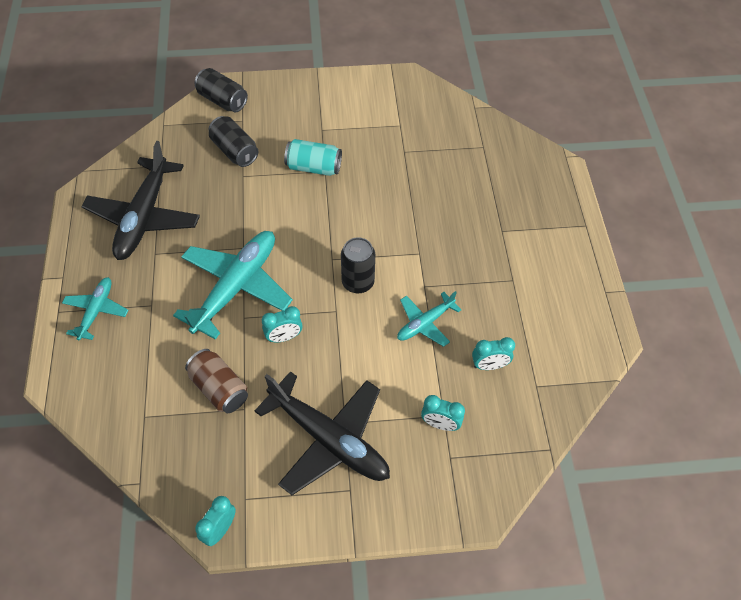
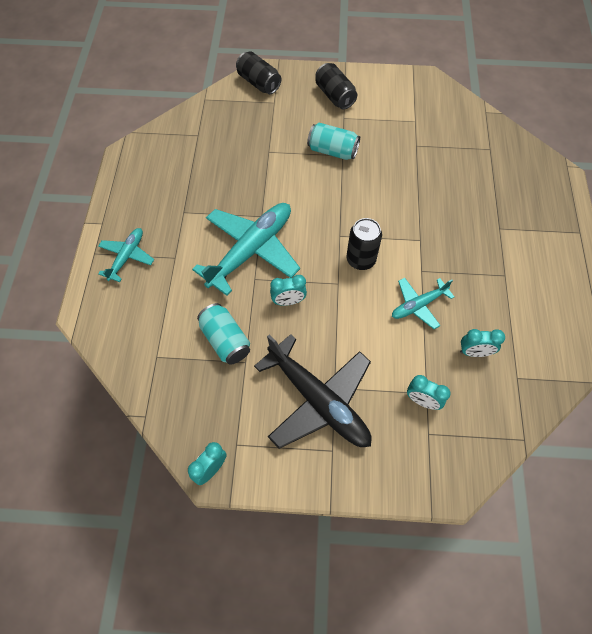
camera: 10 degrees right, 5 degrees up
black plane [82,141,200,260] -> none
brown can [185,349,248,413] -> turquoise can [197,303,250,365]
black can [209,116,258,167] -> black can moved to [315,63,357,110]

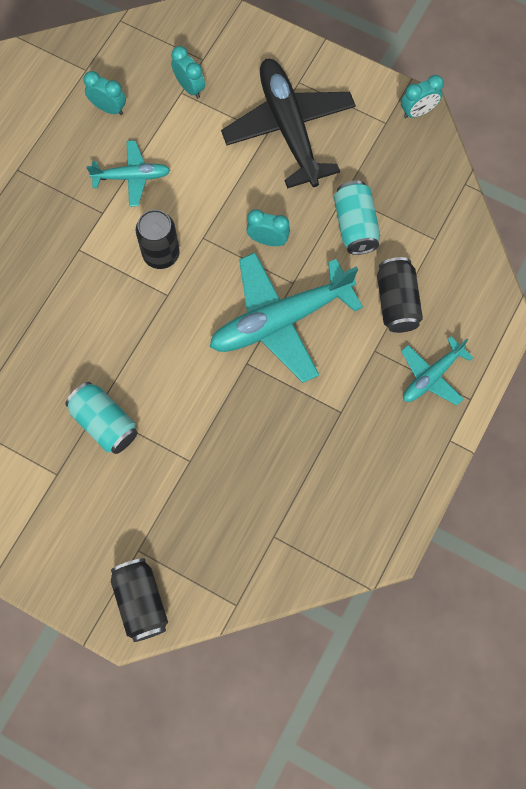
camera: 155 degrees left, 10 degrees up
black can [315,63,357,110] -> black can moved to [377,257,423,333]

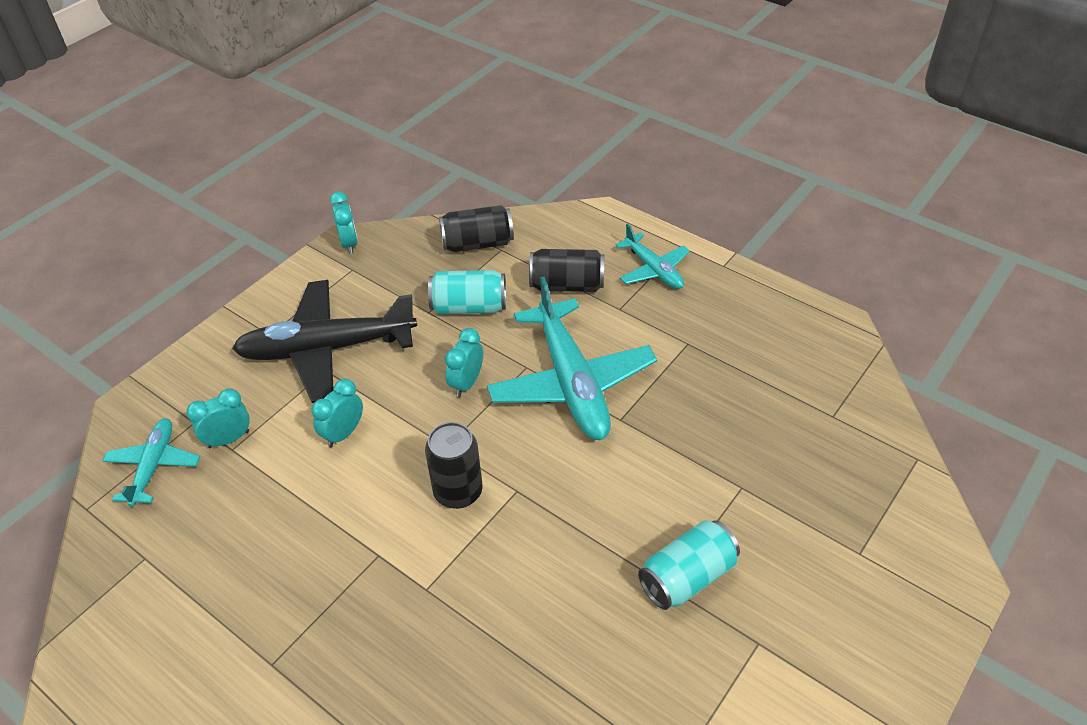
camera: 80 degrees left, 25 degrees down
turquoise clock [83,71,126,115] -> turquoise clock moved to [312,379,363,447]
turquoise plane [86,140,170,207] -> turquoise plane moved to [103,418,200,507]
black can [111,558,168,642] -> black can moved to [439,205,514,252]

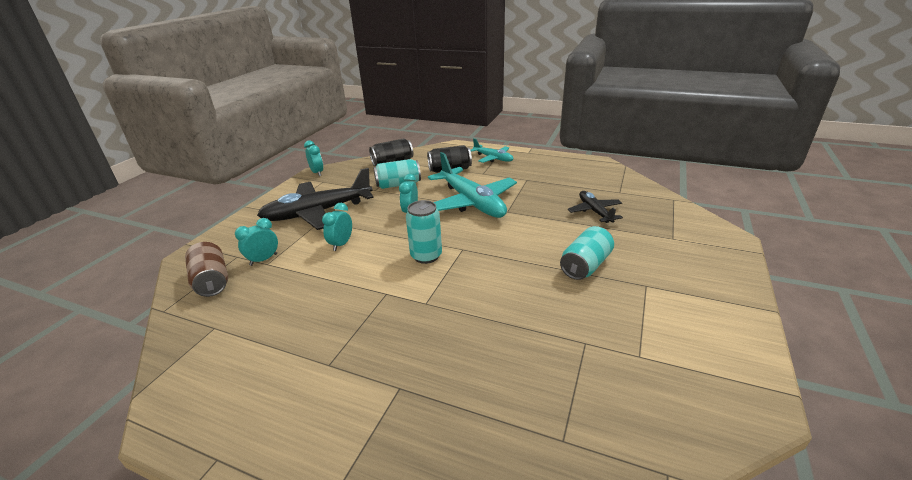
camera: 15 degrees left, 15 degrees down
turquoise plane [103,418,200,507] -> brown can [185,242,228,297]
black can [425,422,482,509] -> turquoise can [406,200,442,264]
none -> black plane [568,191,623,223]

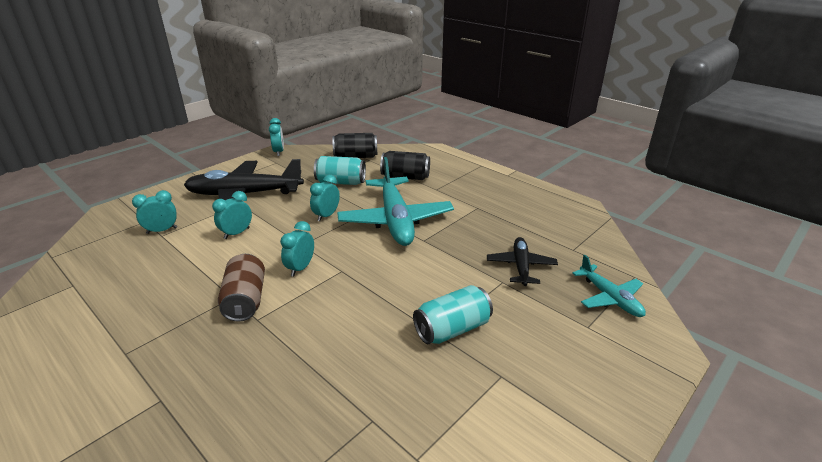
camera: 20 degrees right, 0 degrees up
brown can [185,242,228,297] -> brown can moved to [218,254,265,322]
turquoise can [406,200,442,264] -> turquoise clock [280,221,314,277]
turquoise plane [470,139,513,163] -> turquoise plane moved to [572,255,646,317]

